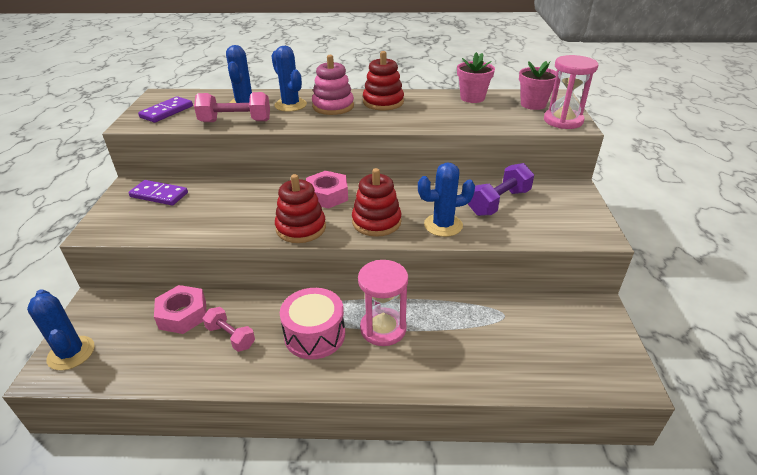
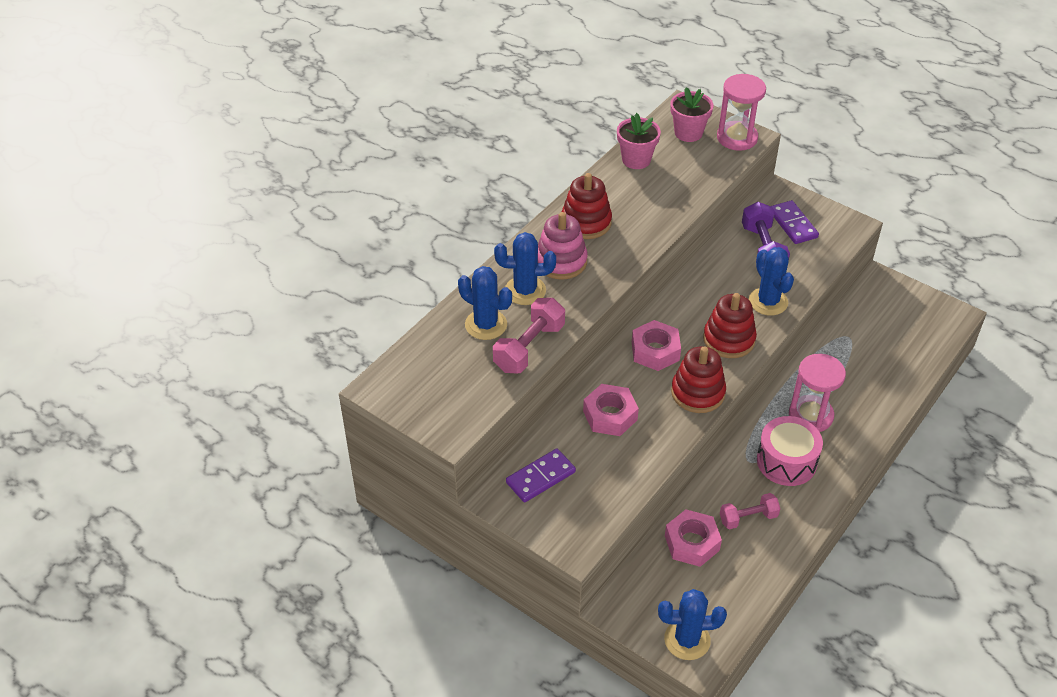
camera: 55 degrees left, 10 degrees up
purple domino [138,96,193,123] -> purple domino moved to [771,200,819,244]
blue cactus [418,162,475,237] -> blue cactus turned 45 degrees counterclockwise [749,247,794,316]
none -> pink nut [583,384,639,436]

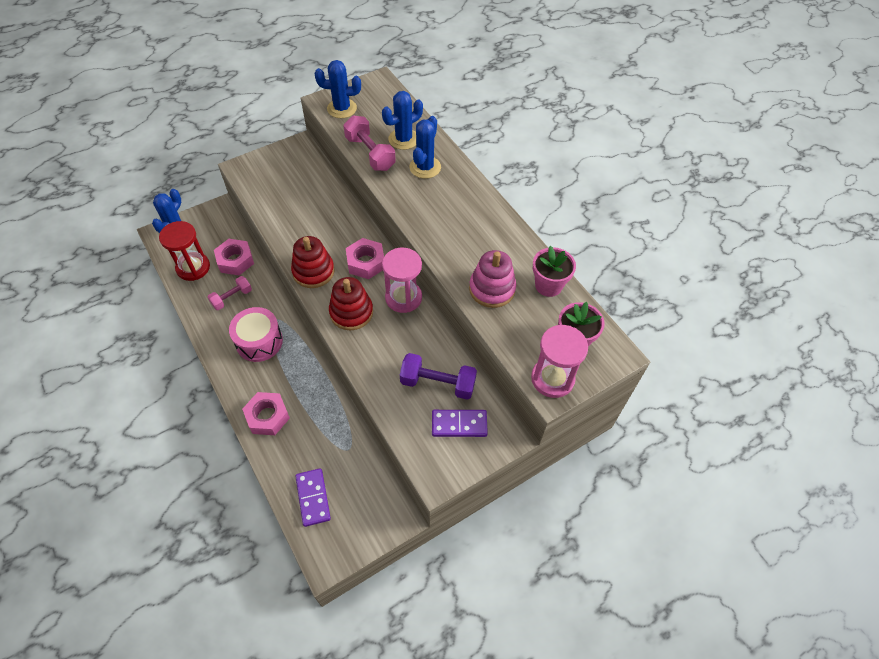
camera: 110 degrees right, 10 degrees up
purple domino [506,448,576,502] -> purple domino moved to [295,468,331,527]
pink stacking toy [538,212,588,279] -> pink stacking toy moved to [469,250,516,308]
red stacking toy [562,173,612,239] -> none
pink nut [583,384,639,436] -> pink nut moved to [242,392,290,435]
pink dumbbell [720,493,780,529] -> pink dumbbell turned 45 degrees clockwise [208,276,252,310]
blue cactus [749,247,794,316] -> blue cactus moved to [315,60,361,118]
pink hourglass [789,354,846,432] -> pink hourglass moved to [382,248,422,313]
none -> red hourglass [159,221,210,281]

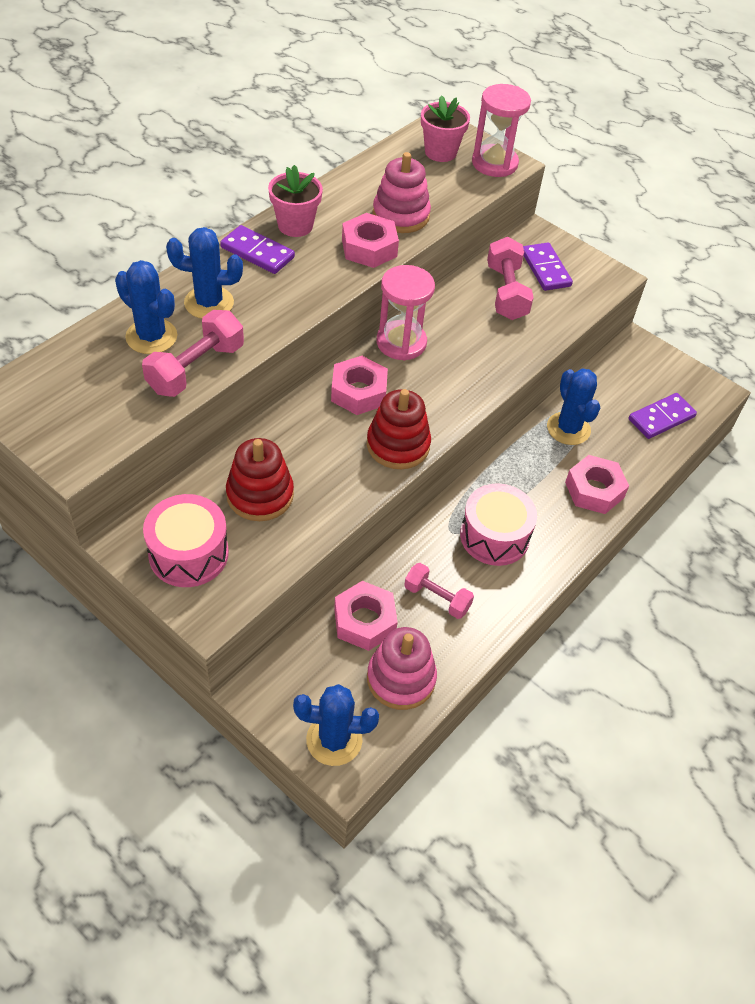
camera: 110 degrees left, 5 degrees down
red hourglass [159,221,210,281] -> pink stacking toy [367,627,437,710]
blue cactus [315,60,361,118] -> blue cactus moved to [547,369,600,445]
red stacking toy [329,277,373,330] -> red stacking toy moved to [226,438,294,521]
purple dumbbell [400,353,477,400] -> pink dumbbell [487,237,534,320]
pink flower pot [533,246,576,297] -> pink flower pot moved to [268,165,323,237]
none -> pink drum [143,494,229,587]
none -> purple domino [220,225,295,274]
none -> pink nut [342,213,399,268]

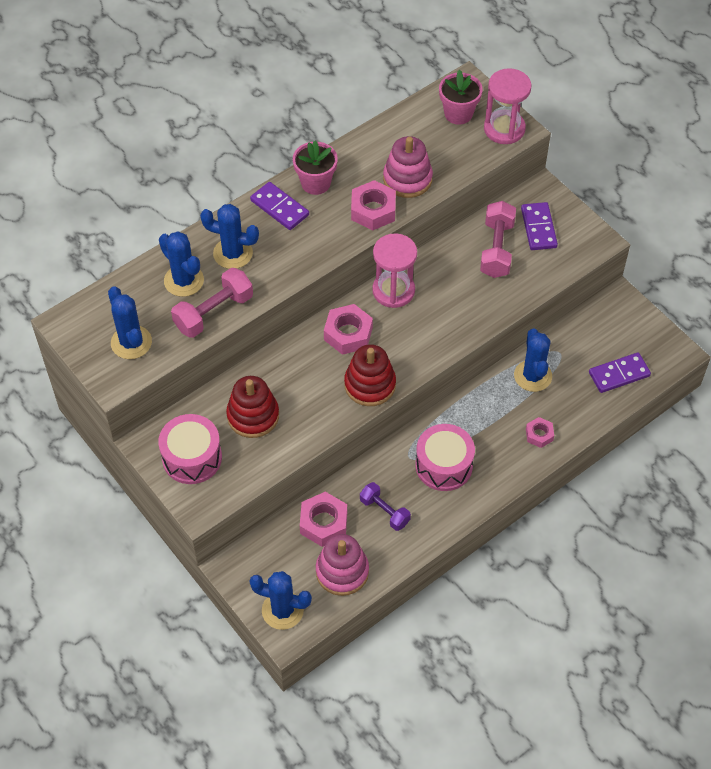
camera: 15 degrees right, 5 degrees up
pink dumbbell [404,563,474,619] -> purple dumbbell [360,482,411,531]
pink nut [565,455,629,514] -> pink nut [526,417,554,448], size x0.59
none -> blue cactus [108,286,152,359]

